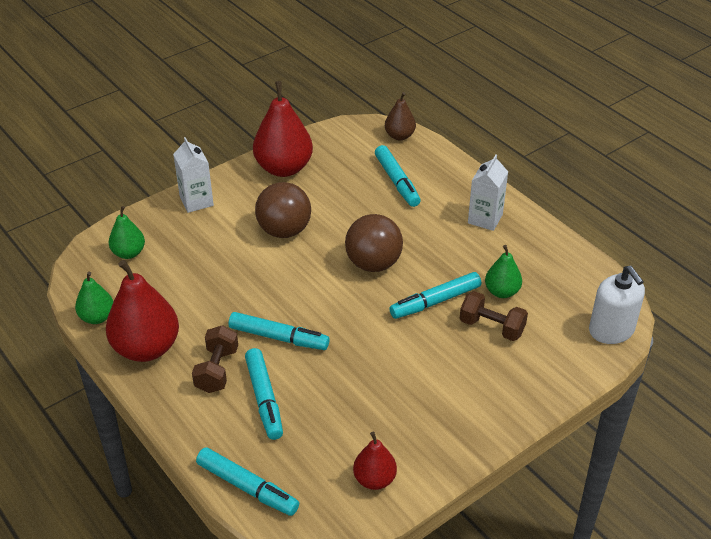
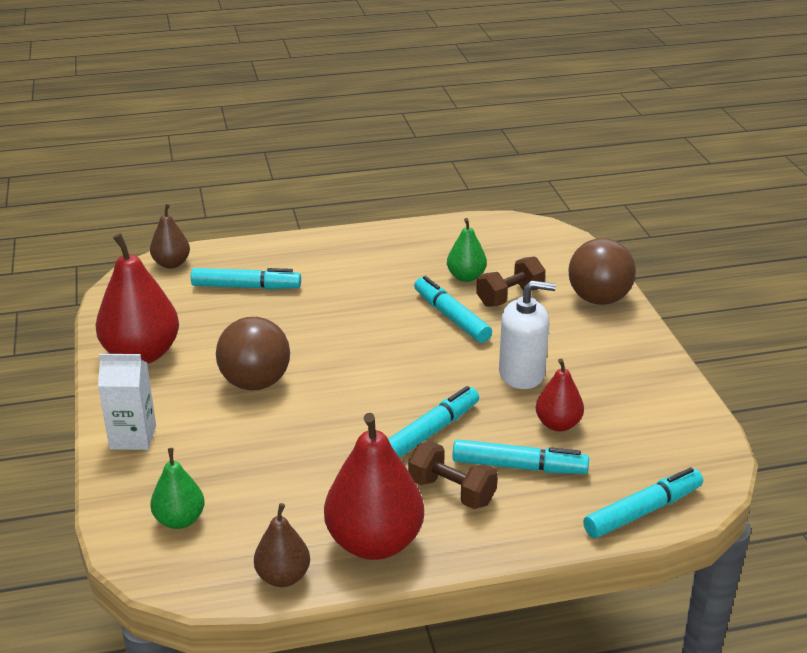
camera: 65 degrees left, 10 degrees down
green pear [75,272,113,324] -> brown pear [254,503,310,587]
brown ball [345,214,403,272] -> brown ball moved to [568,238,636,305]
red pear [353,432,397,490] -> red pear moved to [536,359,584,432]
turquoise marker [389,272,481,319] -> turquoise marker turned 150 degrees clockwise [414,276,492,343]
white carton [468,154,508,231] -> none
white soap dispenser [589,266,645,344] -> white soap dispenser moved to [499,280,556,389]

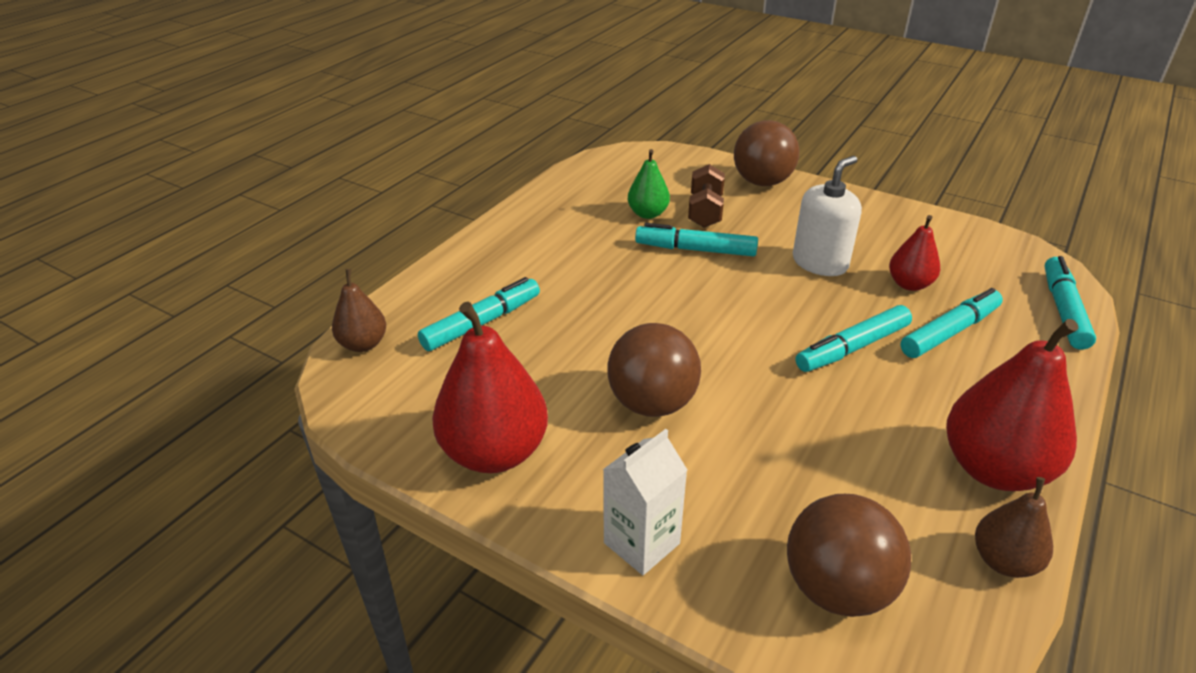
camera: 45 degrees left, 5 degrees up
green pear [150,448,205,529] -> brown ball [787,494,911,617]
turquoise marker [388,386,479,458] -> turquoise marker turned 120 degrees counterclockwise [796,305,912,372]
brown dumbbell [408,442,498,509] -> none

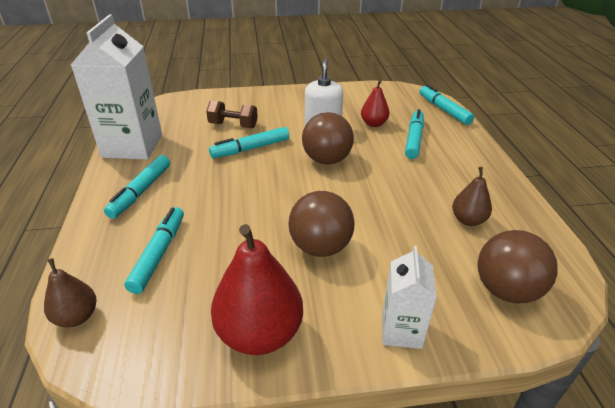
camera: 40 degrees left, 0 degrees up
green pear [628,149,670,219] -> none
brown dumbbell [688,164,725,228] -> brown dumbbell turned 45 degrees counterclockwise [206,100,258,128]
brown ball [734,120,799,186] -> brown ball moved to [302,112,354,165]
turquoise marker [796,305,912,372] -> turquoise marker moved to [104,155,170,219]
red pear [946,319,1078,491] -> none
brown pear [975,477,1053,578] -> brown pear moved to [452,167,492,226]
none -> white carton [71,14,162,160]

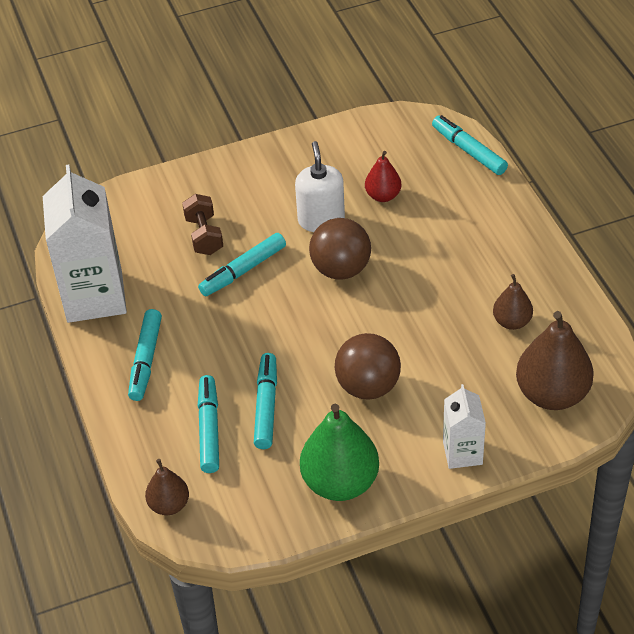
camera: 10 degrees left, 10 degrees up
brown dumbbell [206,100,258,128] -> brown dumbbell turned 75 degrees clockwise [182,194,223,255]
red pear [211,224,303,355] -> green pear [300,404,379,501]
turquoise marker [405,109,424,159] -> turquoise marker moved to [254,353,277,449]
brown ball [478,230,558,303] -> brown pear [516,311,594,410]

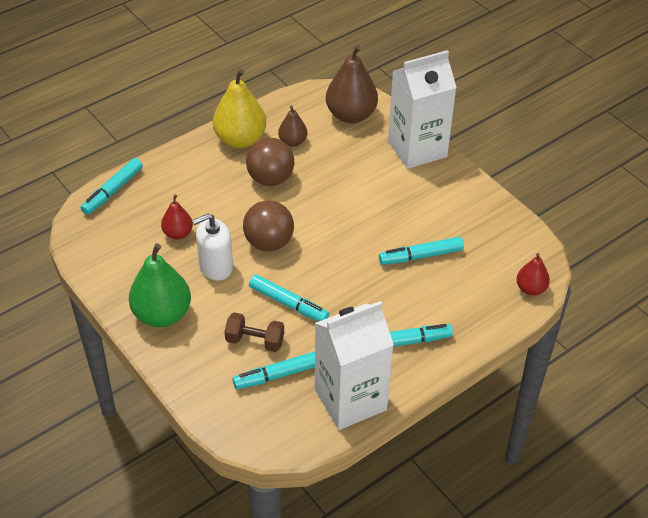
camera: 110 degrees left, 0 degrees up
brown pear [145,459,189,515] -> red pear [516,253,550,295]
brown dumbbell [182,194,223,255] -> brown dumbbell turned 45 degrees clockwise [224,312,284,352]
turquoise marker [197,375,219,473] -> turquoise marker moved to [233,351,315,389]
green pear [300,404,379,501] -> green pear moved to [129,243,191,327]
brown ball [335,333,401,400] -> brown ball moved to [246,138,294,186]
white carton [443,384,486,469] -> white carton [388,50,457,169], size x1.90
none -> yellow pear [213,69,266,148]

